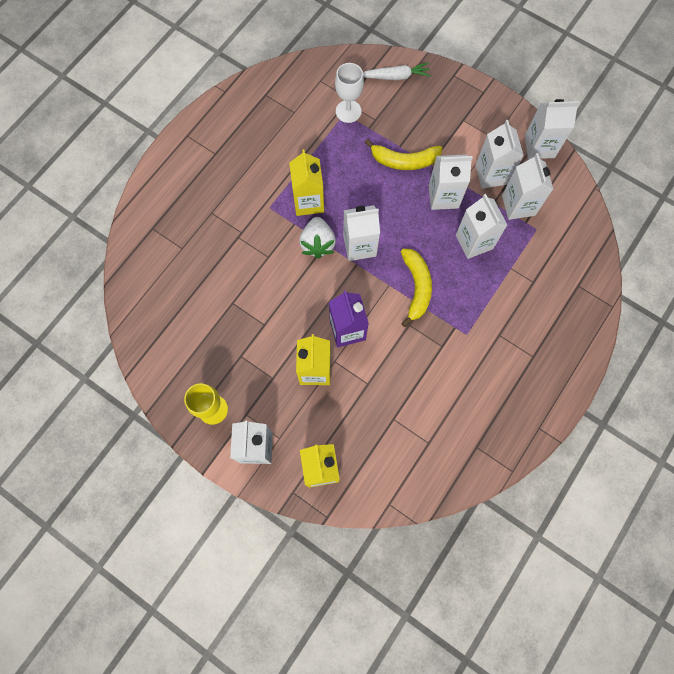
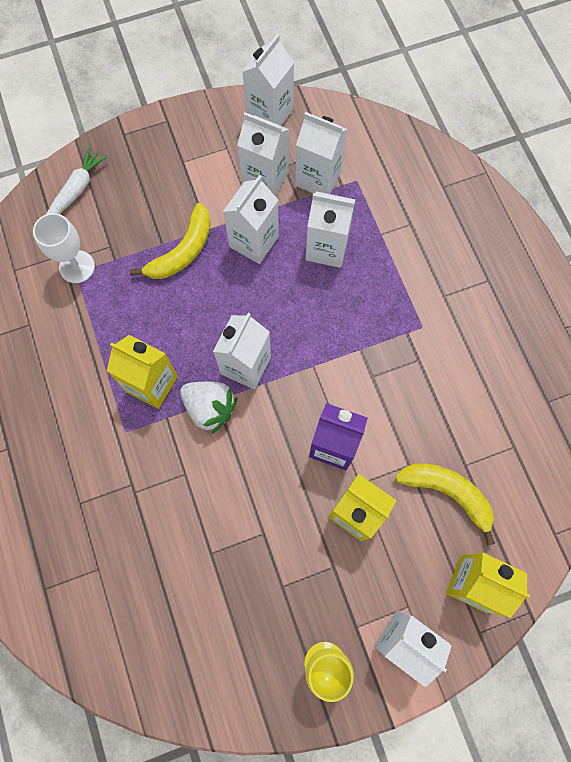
camera: 55 degrees left, 0 degrees up
yellow banana [401,249,432,327] -> yellow banana moved to [395,464,495,546]

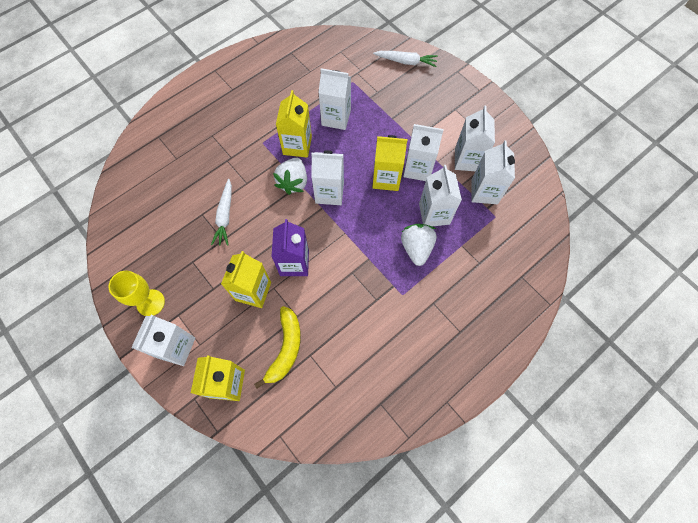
camera: 70 degrees right, 5 degrees down
white goblet [33,213,95,283] -> none
yellow banana [130,203,211,279] -> none
white carton [243,34,294,126] -> white carton moved to [318,68,351,130]
none -> white carrot [211,179,232,246]
none -> yellow carton [372,135,407,191]
none -> white strawberry [401,224,437,266]

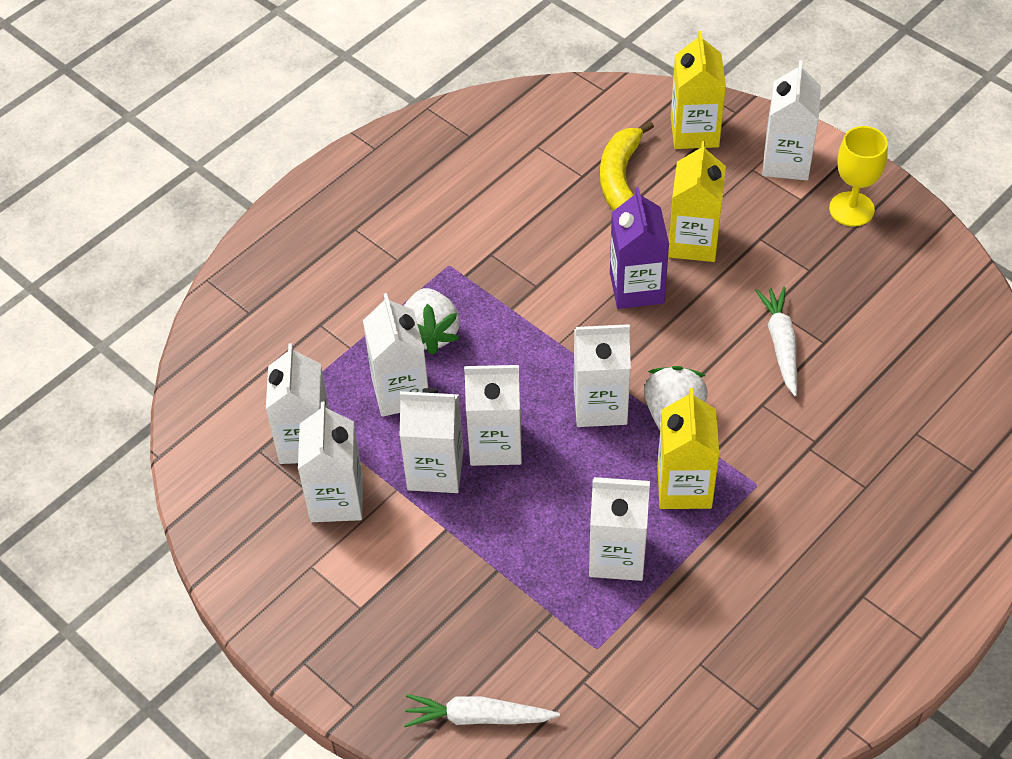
camera: 175 degrees right, 15 degrees down
yellow carton [372,135,407,191] -> white carton [464,365,522,466]

